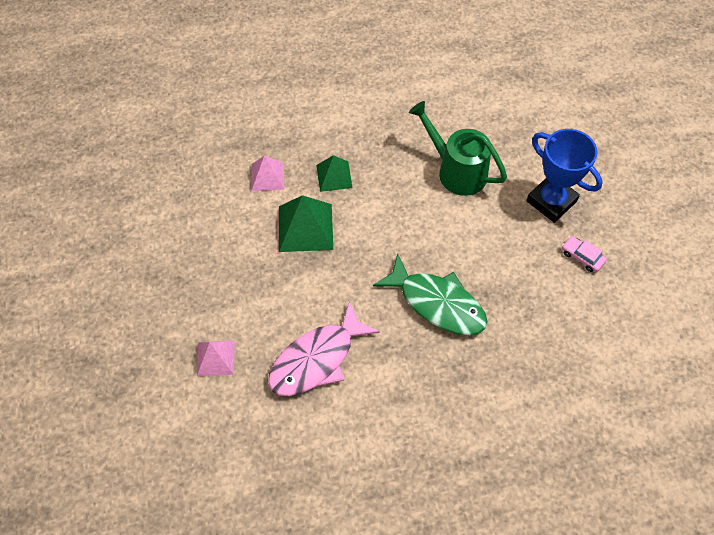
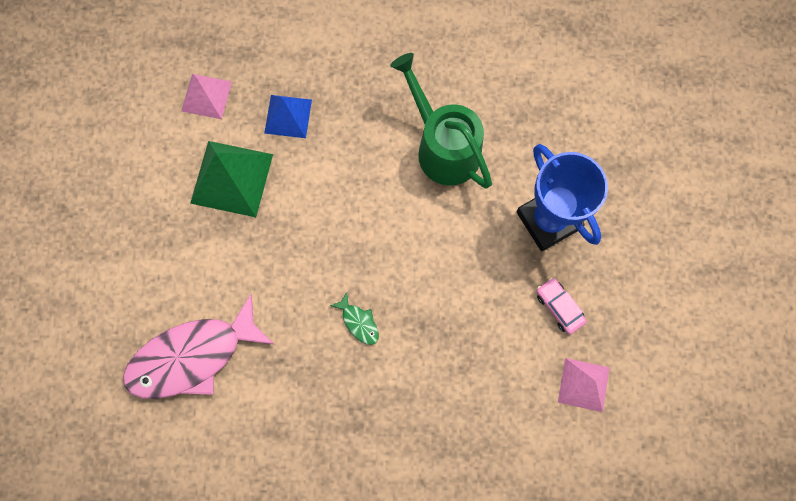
camera: 15 degrees right, 15 degrees up
pink pyramid [197,341,235,376] -> pink pyramid moved to [558,358,610,412]
green pyramid [316,155,353,192] -> blue pyramid [264,95,312,138]
green fish [373,253,488,335] -> green fish [330,292,379,345], size x0.40

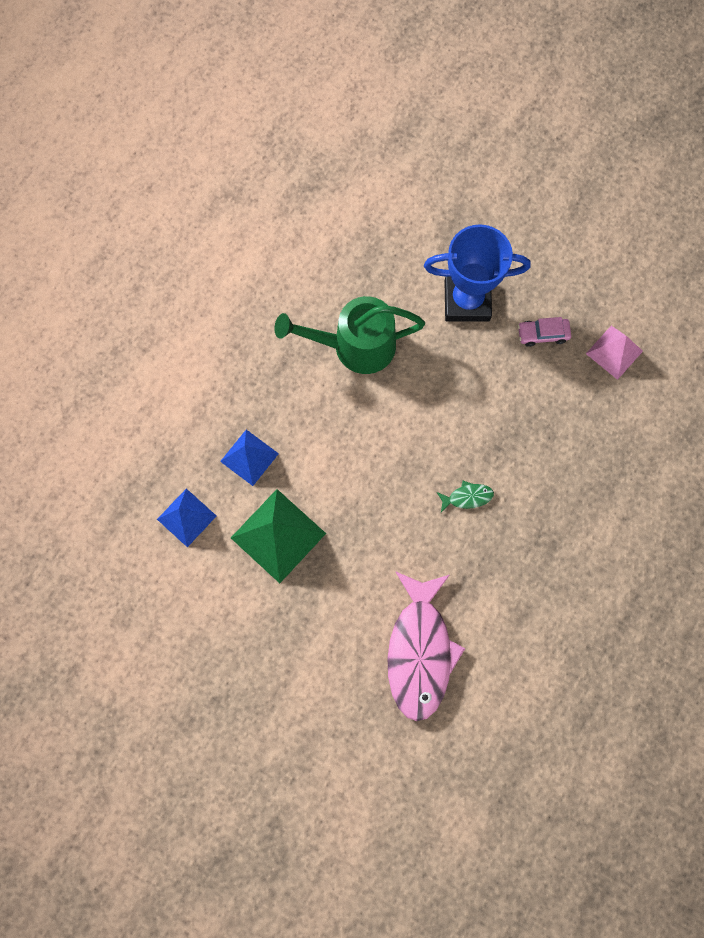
camera: 60 degrees left, 0 degrees up
pink pyramid [181,74,232,119] -> blue pyramid [157,489,216,547]

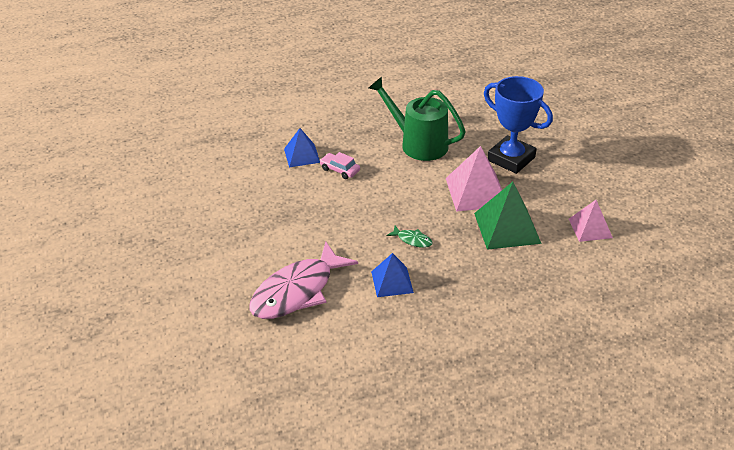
camera: 40 degrees right, 35 degrees down
blue pyramid [157,489,216,547] -> blue pyramid moved to [371,253,414,297]
green pyramid [231,489,326,583] -> green pyramid moved to [474,182,542,250]
pink car [518,317,571,347] -> pink car moved to [320,152,360,179]
none -> pink pyramid [446,146,502,212]

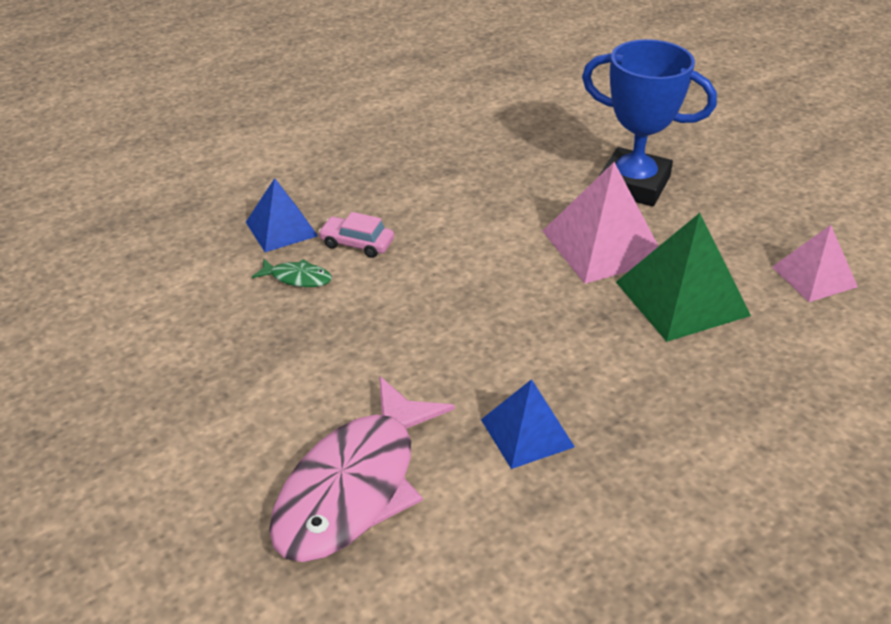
camera: 15 degrees left, 0 degrees up
green watering can [369,77,466,161] -> none
green fish [387,226,433,248] -> green fish moved to [252,258,332,287]

